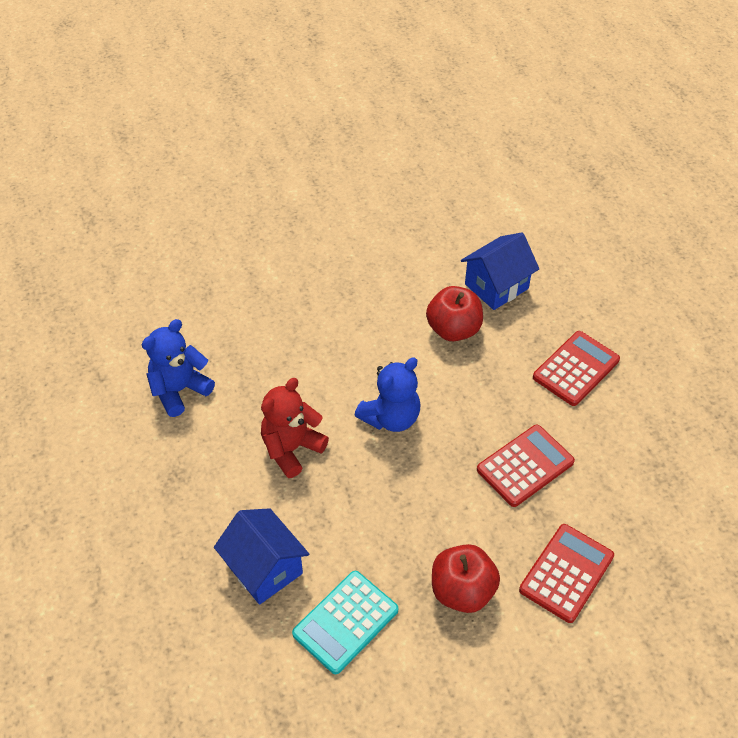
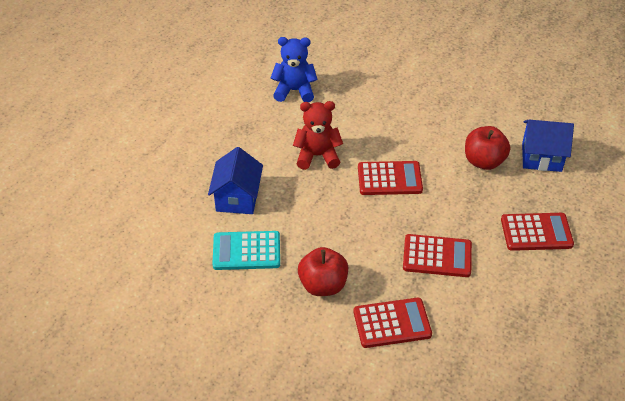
camera: 45 degrees right, 5 degrees down
blue teddy bear [355,357,421,432] -> red calculator [358,161,423,195]

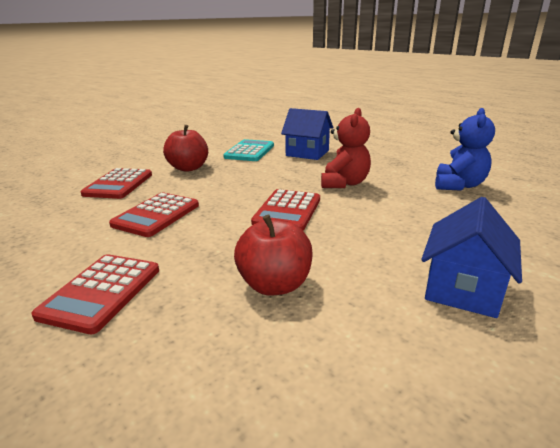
camera: 110 degrees right, 20 degrees down
blue house [522,120,574,172] -> blue house moved to [421,197,522,318]

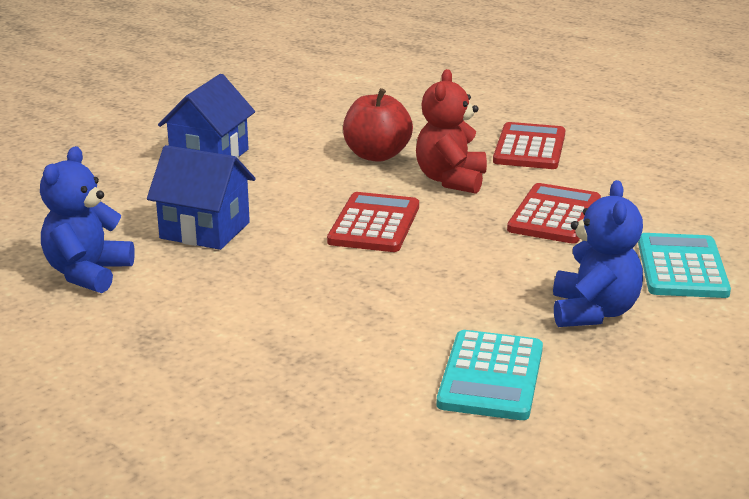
camera: 175 degrees right, 0 degrees up
red calculator [80,168,152,199] -> turquoise calculator [638,233,731,298]
red apple [163,125,208,172] -> blue teddy bear [553,180,643,327]
blue house [281,108,333,160] -> blue house moved to [147,145,256,250]
red teddy bear [321,108,371,188] -> red teddy bear moved to [416,69,487,194]

